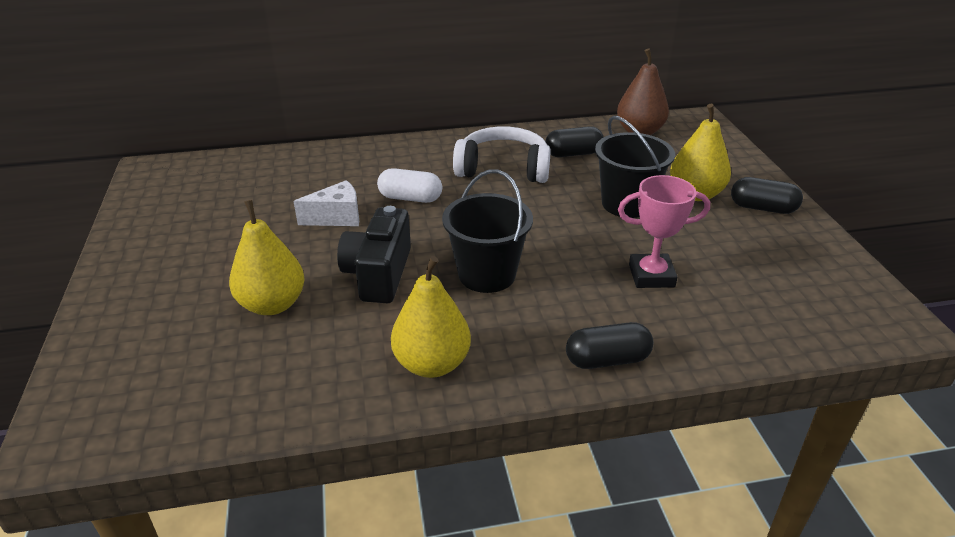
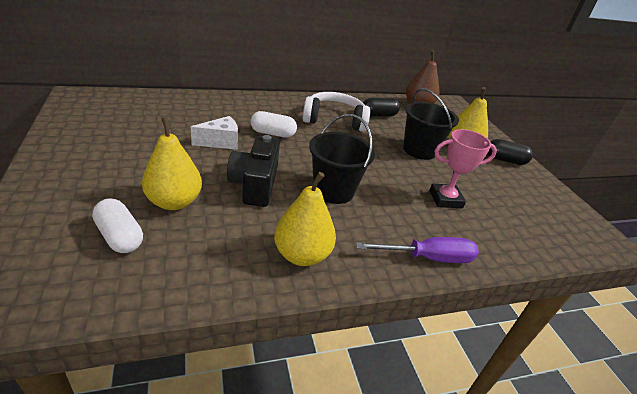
camera: 10 degrees left, 0 degrees up
black capsule [566,322,653,369] -> purple screwdriver [356,237,479,263]
none -> white capsule [92,198,143,253]

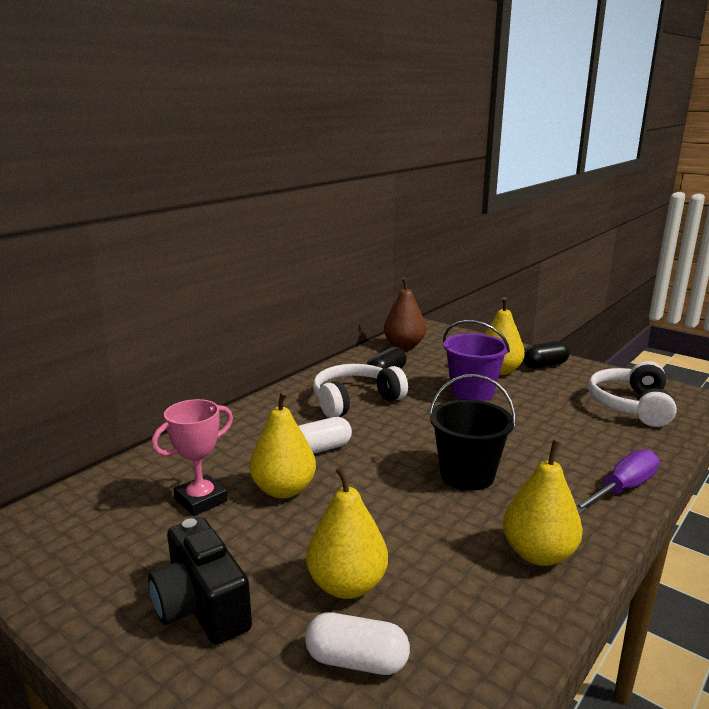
camera: 30 degrees left, 15 degrees down
white cheese [191,116,238,150] -> yellow pear [250,391,316,499]
black camera [227,135,280,207] -> black camera moved to [148,517,252,645]
black bucket [403,88,459,160] -> purple bucket [443,320,510,401]
pink trophy [429,129,497,208] -> pink trophy moved to [151,399,233,516]
none -> white headphones [588,361,677,427]

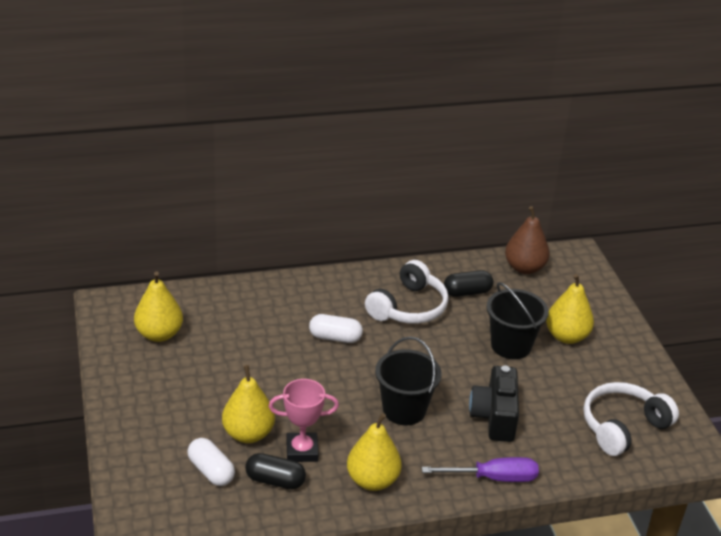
camera: 35 degrees right, 15 degrees up
black camera [148,517,252,645] -> black camera moved to [469,366,519,442]
pink trophy [151,399,233,516] -> pink trophy moved to [269,379,339,462]
yellow pear [250,391,316,499] -> yellow pear moved to [134,271,183,342]
white headphones [313,364,408,418] -> white headphones turned 120 degrees clockwise [365,260,449,324]
purple bucket [443,320,510,401] -> black bucket [487,282,549,359]
black capsule [523,341,570,368] -> black capsule moved to [245,453,306,489]

